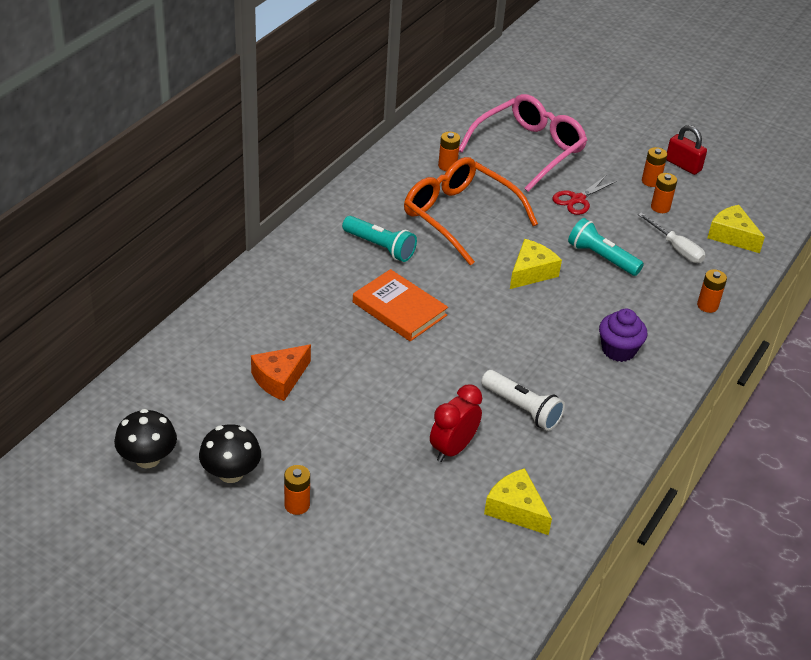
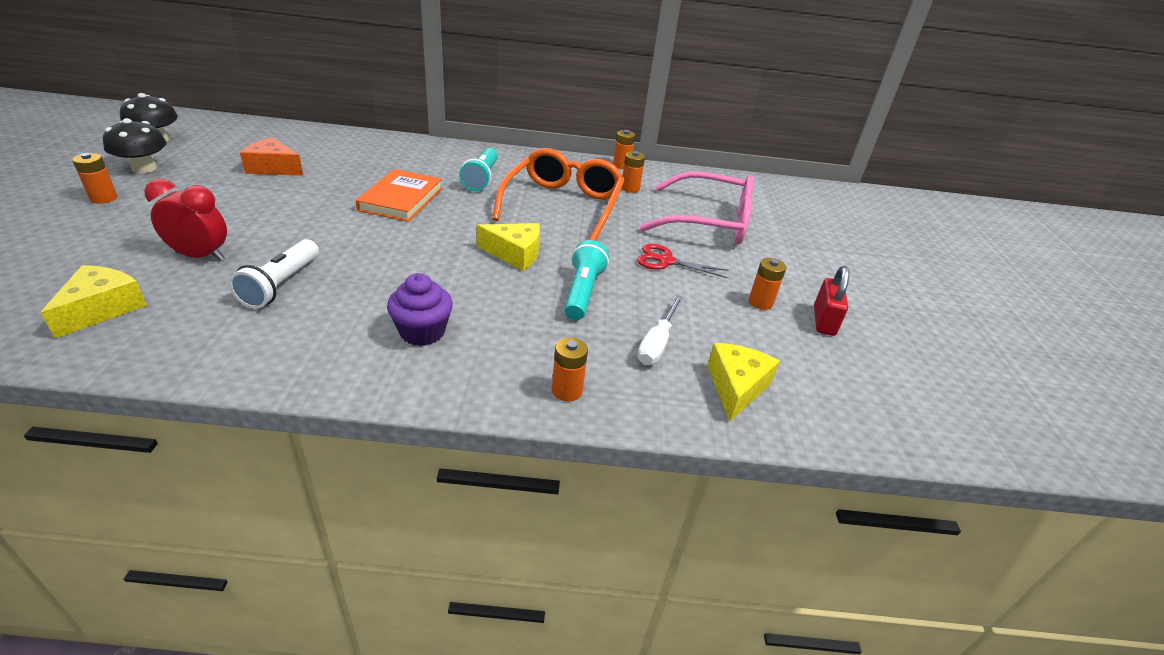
camera: 60 degrees right, 5 degrees down
orange battery [651,173,677,213] -> orange battery moved to [613,130,635,169]

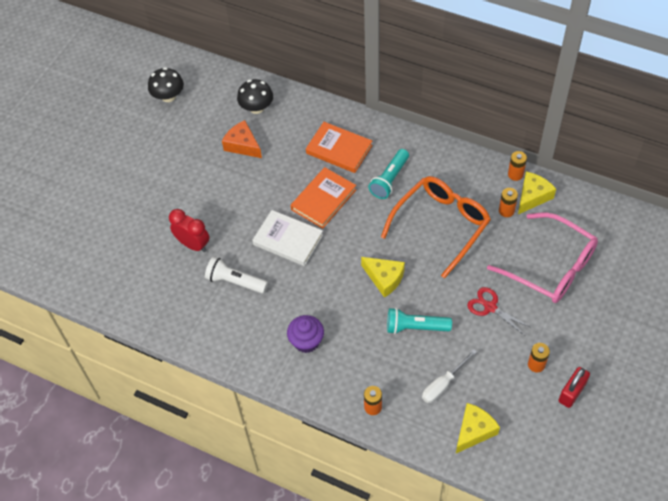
camera: 30 degrees right, 20 degrees up
yellow cheese [40,265,147,338] -> yellow cheese moved to [518,172,556,214]
orange battery [72,153,118,204] -> none
black mushroom [103,118,167,173] -> black mushroom moved to [237,79,273,114]
white flashlight [229,239,319,309] -> white flashlight turned 75 degrees clockwise [205,257,268,294]
turquoise flashlight [564,240,609,320] -> turquoise flashlight turned 120 degrees counterclockwise [387,308,452,334]
none -> white book [252,210,323,266]
none -> orange book [306,122,372,173]

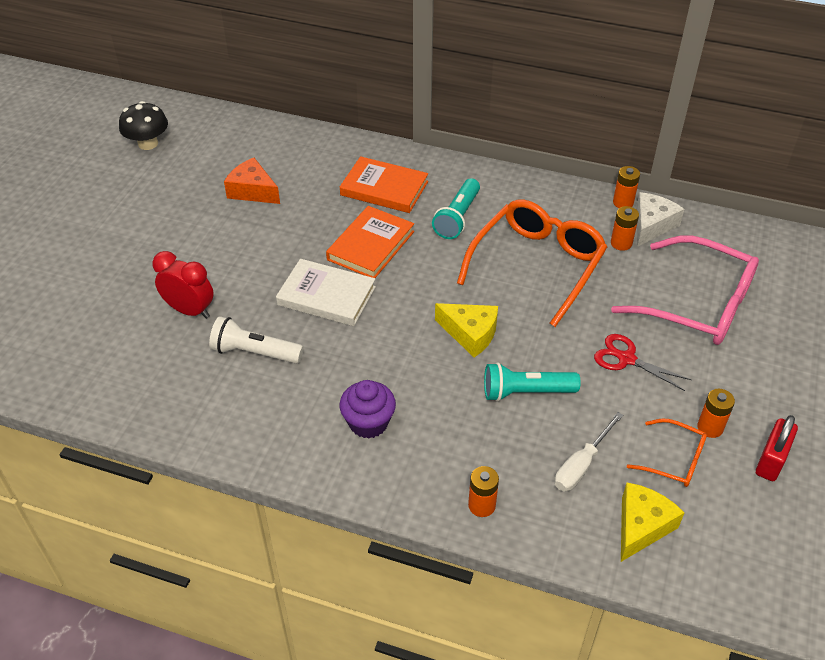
camera: 10 degrees left, 10 degrees down
black mushroom [237,79,273,114] -> none
yellow cheese [518,172,556,214] -> white cheese [636,192,684,247]
none -> orange glasses [627,418,707,487]

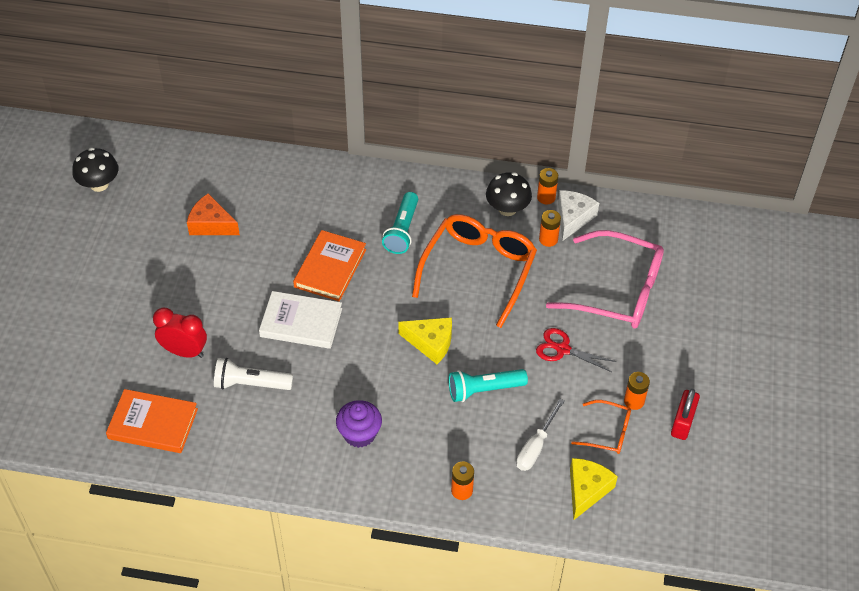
camera: 10 degrees left, 5 degrees up
orange book [340,156,428,213] -> orange book moved to [106,389,198,453]
none -> black mushroom [486,172,532,216]

